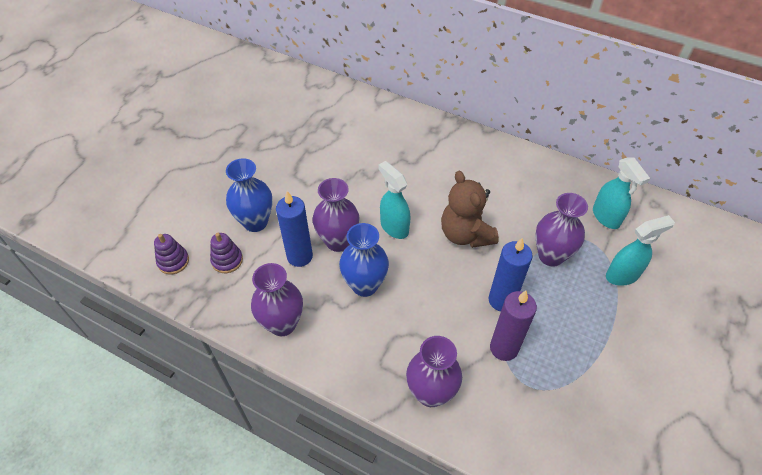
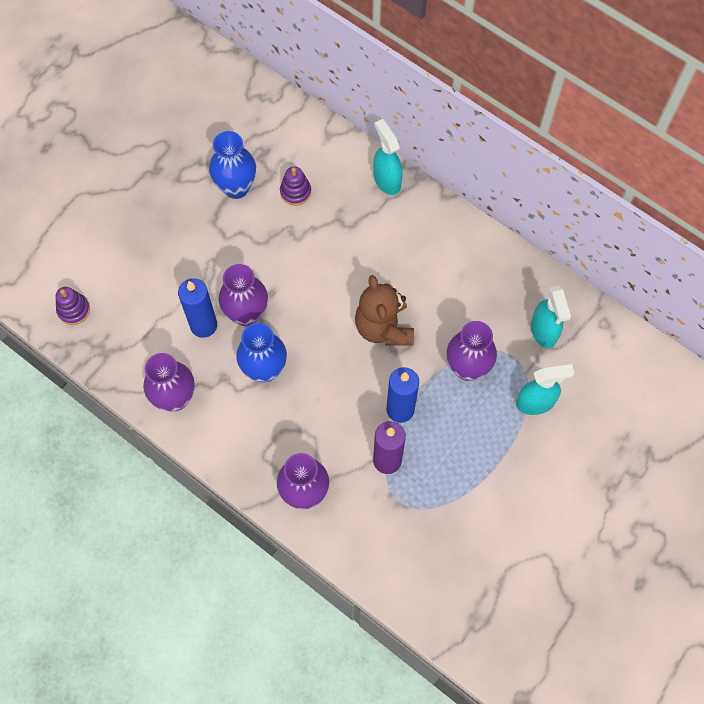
camera: 10 degrees right, 15 degrees up
purple stacking toy [210,233,243,273] -> purple stacking toy moved to [280,166,311,206]
blue vase [226,158,273,232] -> blue vase moved to [209,131,256,199]
turquoise spray bottle [378,161,410,239] -> turquoise spray bottle moved to [373,119,403,195]

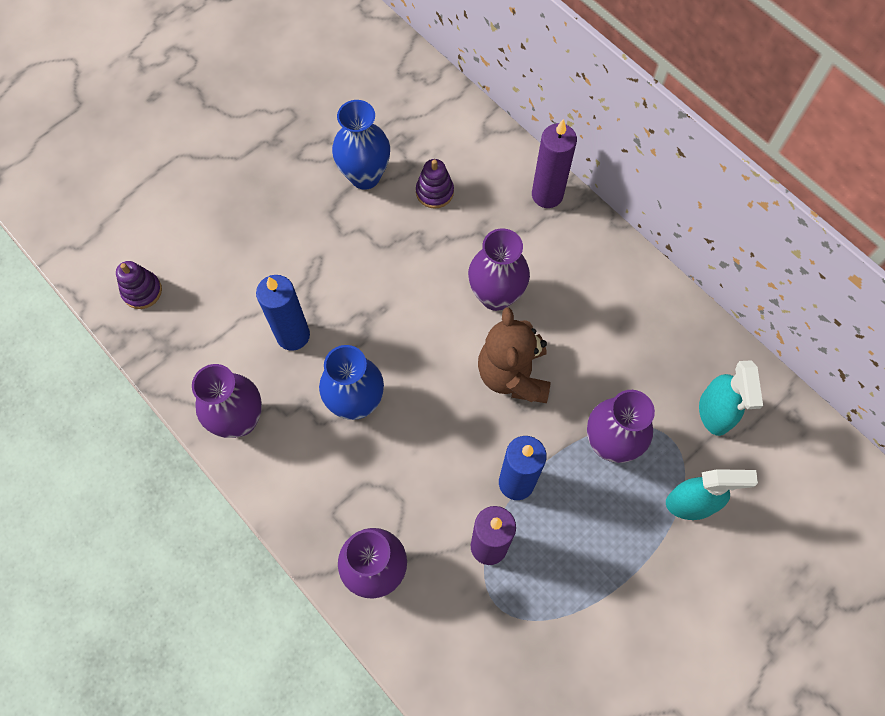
camera: 10 degrees right, 0 degrees up
purple vase [218,264,268,326] -> purple vase moved to [468,228,530,311]
turquoise spray bottle [373,119,403,195] -> purple candle [532,119,577,208]

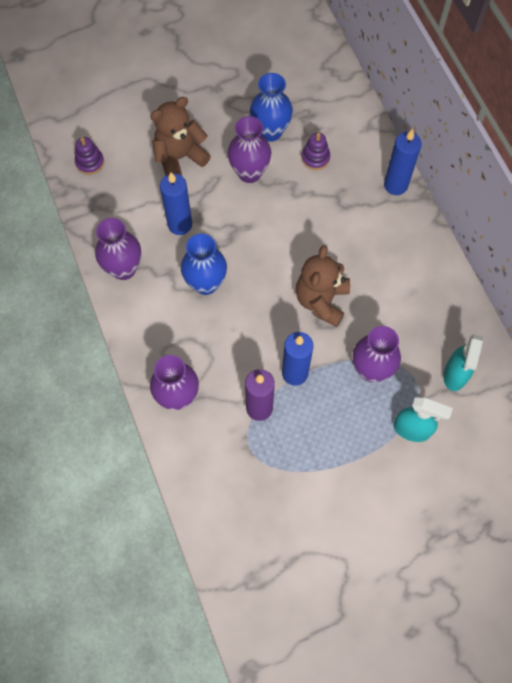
camera: 20 degrees right, 0 degrees up
purple vase [468,228,530,311] -> purple vase moved to [228,116,271,183]
purple candle [532,119,577,208] -> blue candle [384,129,422,195]
none -> brown teddy bear [150,97,211,176]

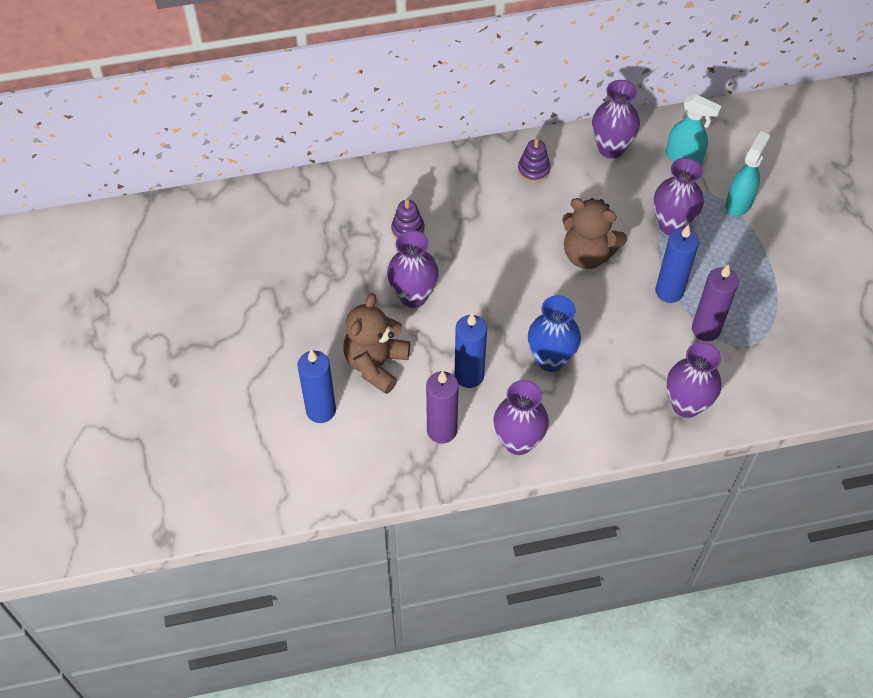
camera: 80 degrees left, 10 degrees down
purple stacking toy [75,137,104,175] -> purple stacking toy moved to [518,138,550,183]
brown teddy bear [150,97,211,176] -> brown teddy bear turned 45 degrees clockwise [343,293,410,394]
blue vase [250,73,293,142] -> none
blue candle [384,129,422,195] -> blue candle moved to [297,350,336,423]
none -> purple candle [426,371,459,443]
none -> purple vase [592,80,640,159]

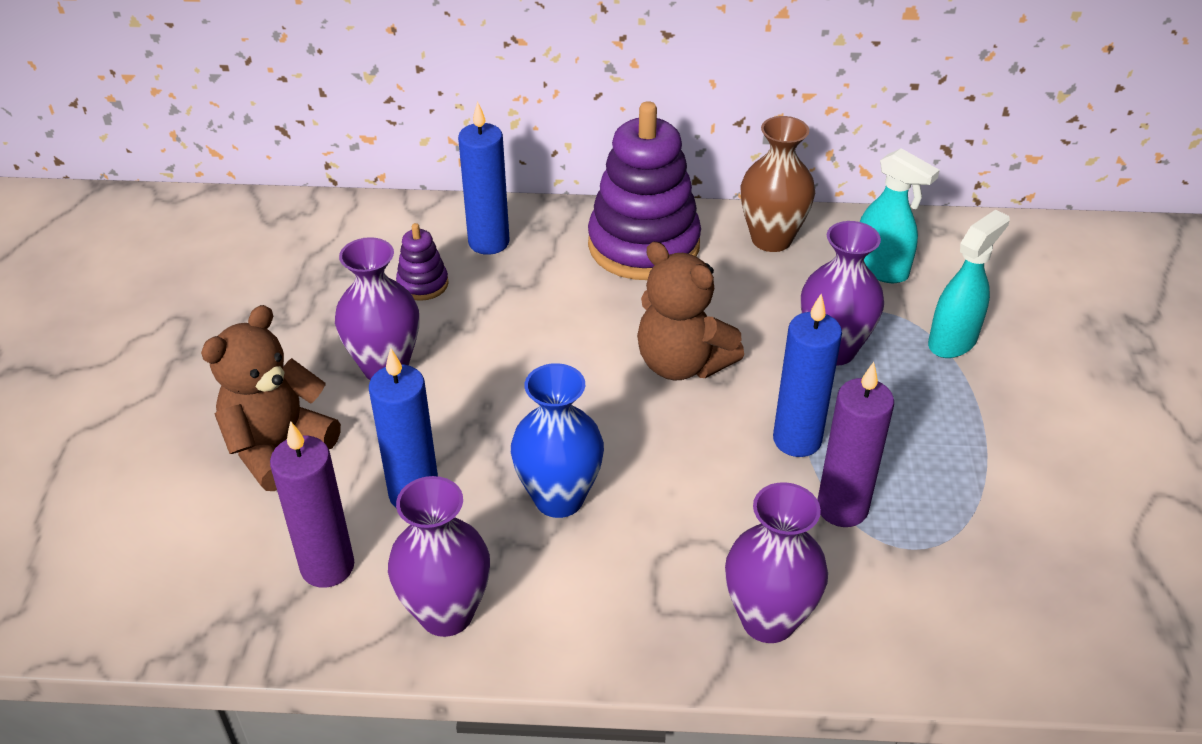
camera: 15 degrees right, 15 degrees down
blue candle [297,350,336,423] -> blue candle moved to [458,101,510,255]
purple stacking toy [518,138,550,183] -> purple stacking toy [588,101,701,280], size x2.26
purple vase [592,80,640,159] -> brown vase [740,116,815,252]

